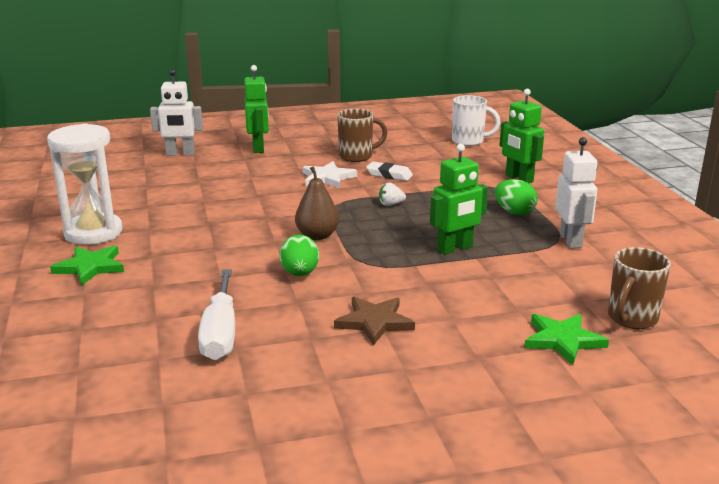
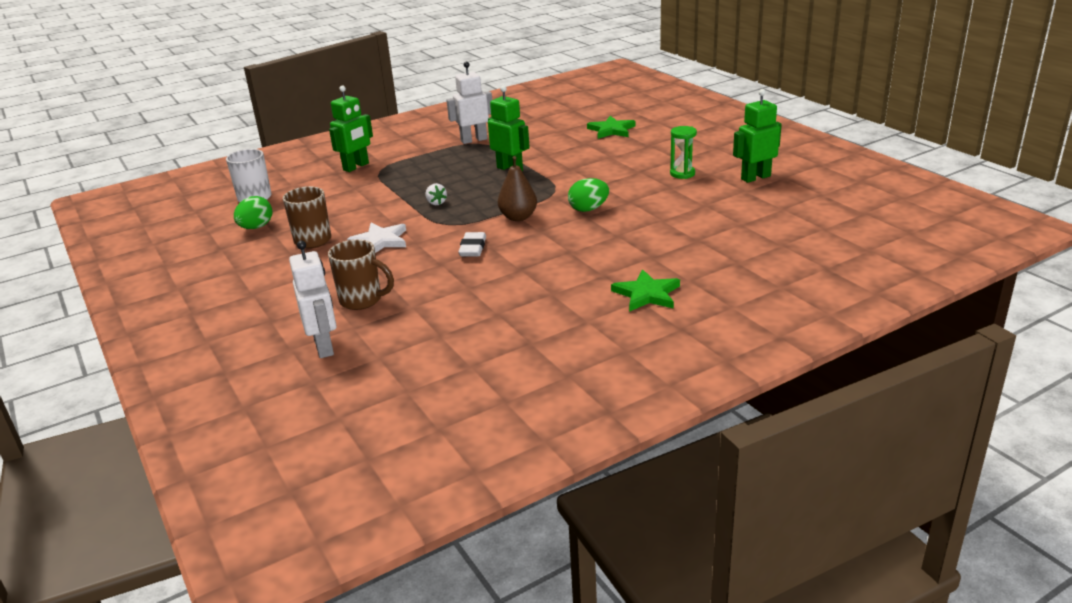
camera: 105 degrees left, 5 degrees up
white hourglass [47,124,122,245] -> none
white screwdriver [198,269,235,360] -> none
green robot [244,65,269,153] -> green robot moved to [733,89,782,183]
brown star [334,297,415,345] -> none
white eraser [366,162,413,181] -> white eraser moved to [458,232,486,256]
green egg [495,179,538,215] -> green egg moved to [234,196,272,229]
brown mug [608,247,671,329] -> brown mug moved to [328,239,394,310]
none -> green hourglass [670,126,697,179]

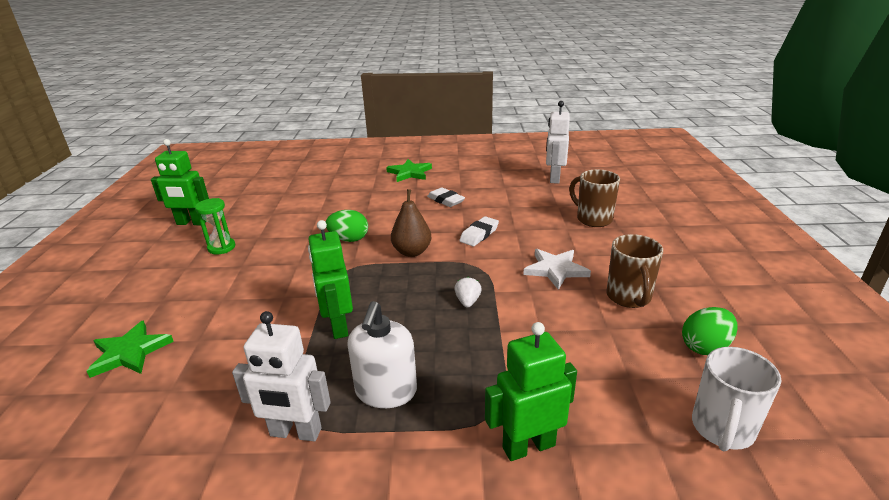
camera: 150 degrees left, 0 degrees up
white robot [289,241,337,358] -> white robot moved to [546,101,570,184]
none -> white soap dispenser [347,301,417,408]
none -> white eraser [427,187,465,207]

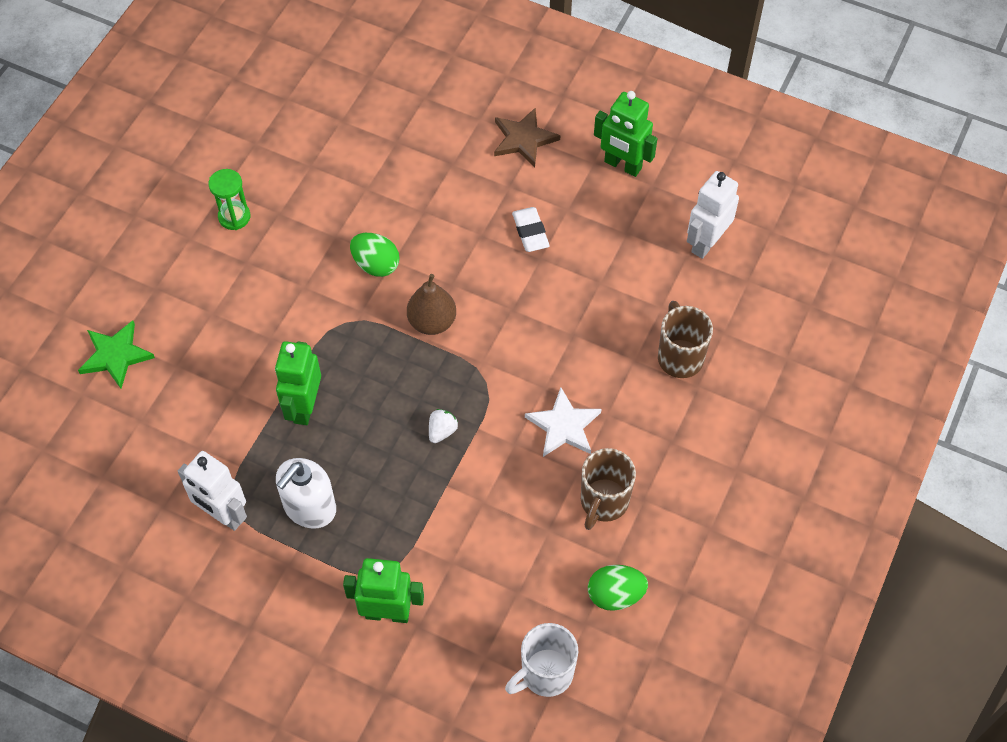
camera: 25 degrees right, 30 degrees up
green robot [151,139,209,225] -> green robot moved to [594,91,658,177]
green star [386,159,432,182] -> brown star [494,107,560,167]
white eraser [459,216,499,246] -> none

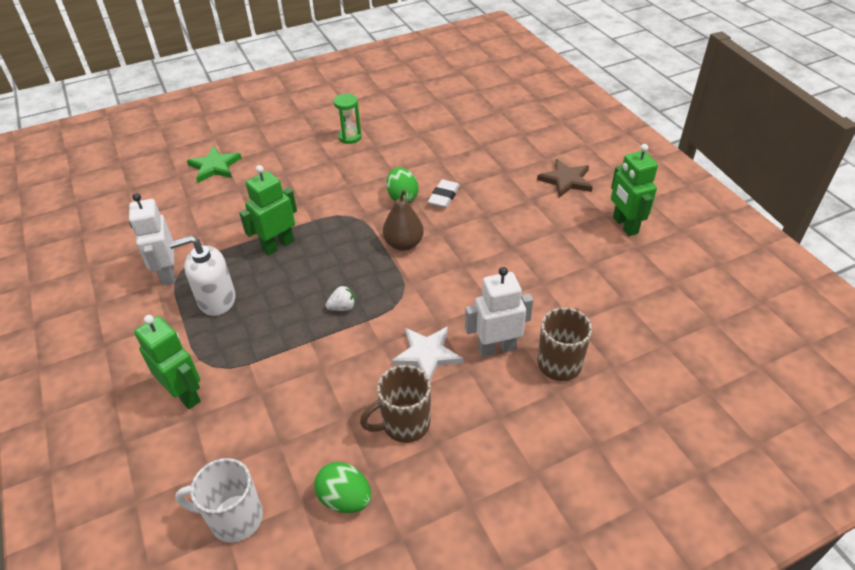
camera: 40 degrees right, 15 degrees down
white eraser [512,207,550,252] -> white eraser moved to [428,179,460,208]
white robot [687,171,739,259] -> white robot moved to [465,267,533,357]

